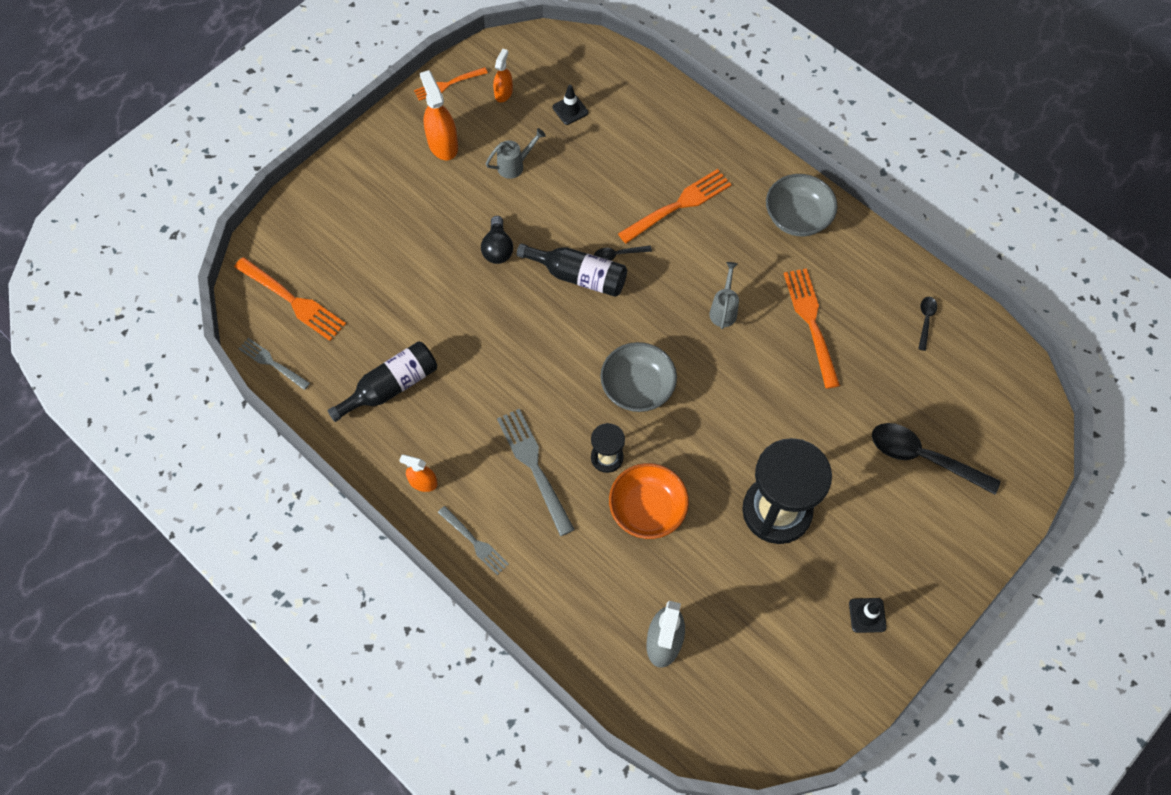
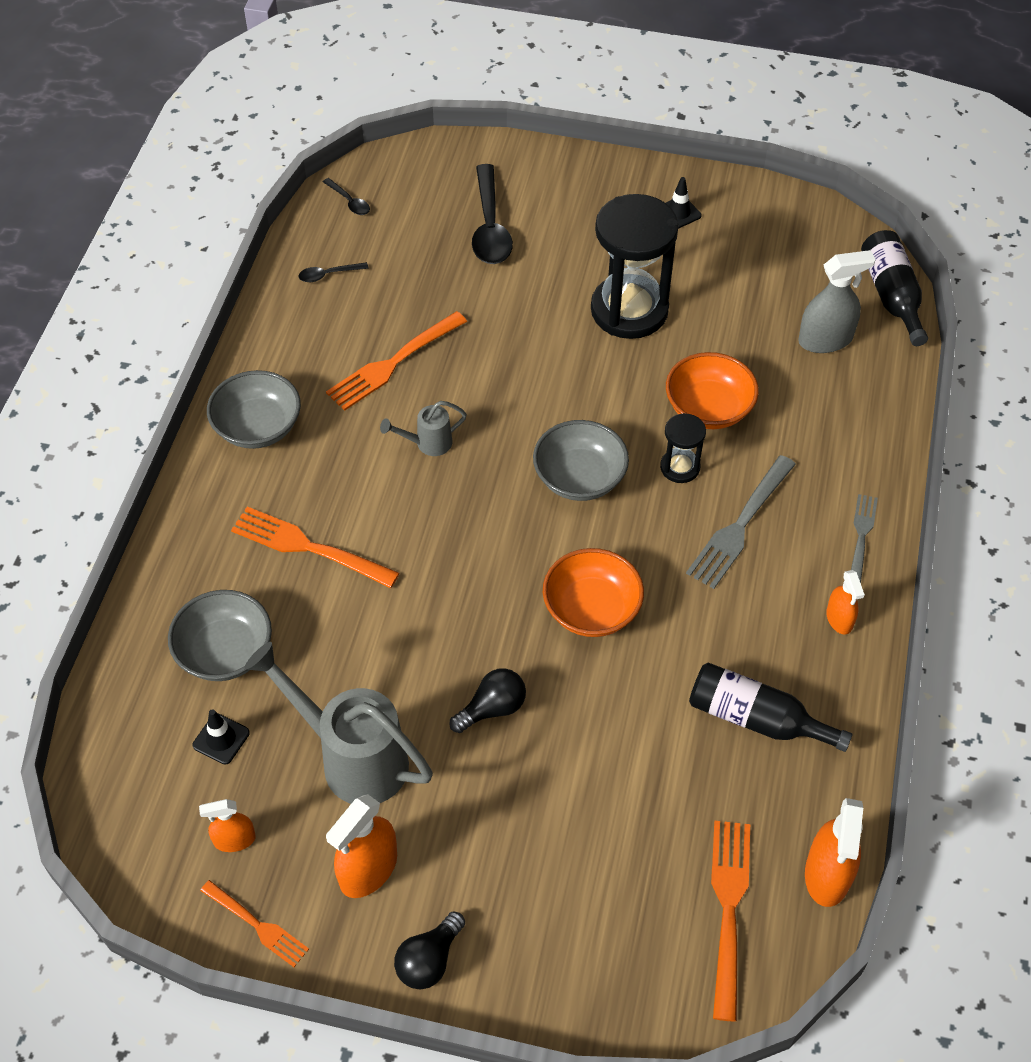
camera: 120 degrees left, 10 degrees down
grey fork [238,338,310,390] -> orange spray bottle [805,798,863,907]
grey watering can [486,128,546,179] -> grey watering can [244,642,433,804], size x2.10
black bottle [517,243,627,297] -> black bottle moved to [861,230,928,346]
black spoon [594,246,652,260] -> black spoon moved to [323,178,370,215]
none -> grey bowl [168,590,272,681]
none -> black light bulb [394,911,465,989]
none -> orange bowl [543,548,644,637]

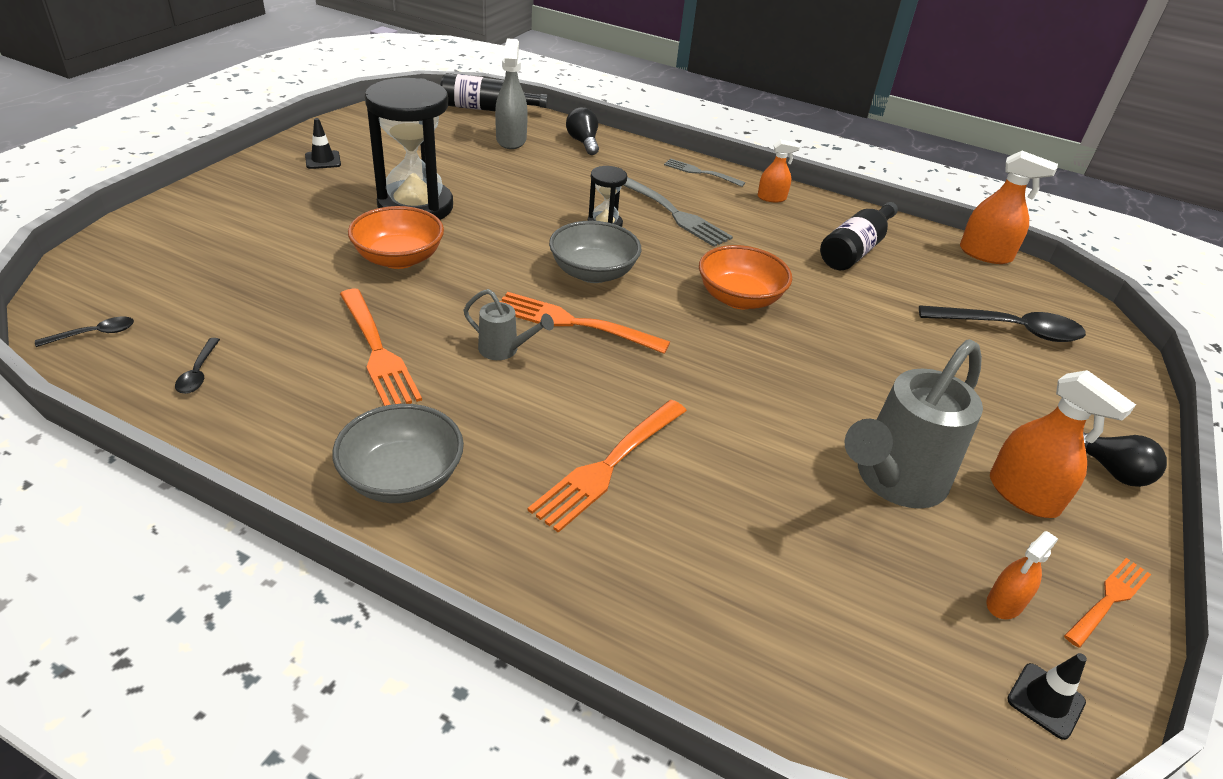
camera: 80 degrees left, 15 degrees down
grey bowl [168,590,272,681] -> none
black traffic cone [193,709,250,764] -> black traffic cone moved to [1007,653,1087,740]
orange spray bottle [199,799,256,852] -> orange spray bottle turned 45 degrees clockwise [986,531,1058,619]
grey watering can [380,401,467,456] -> grey watering can turned 60 degrees counterclockwise [464,289,554,360]
black light bulb [449,668,526,733] -> black light bulb moved to [566,107,599,155]
black spoon [472,164,513,264] -> black spoon moved to [919,305,1086,342]
orange bowl [666,352,759,429] -> orange bowl moved to [348,206,444,269]
orange fork [711,821,750,1022] -> orange fork moved to [499,292,670,354]

